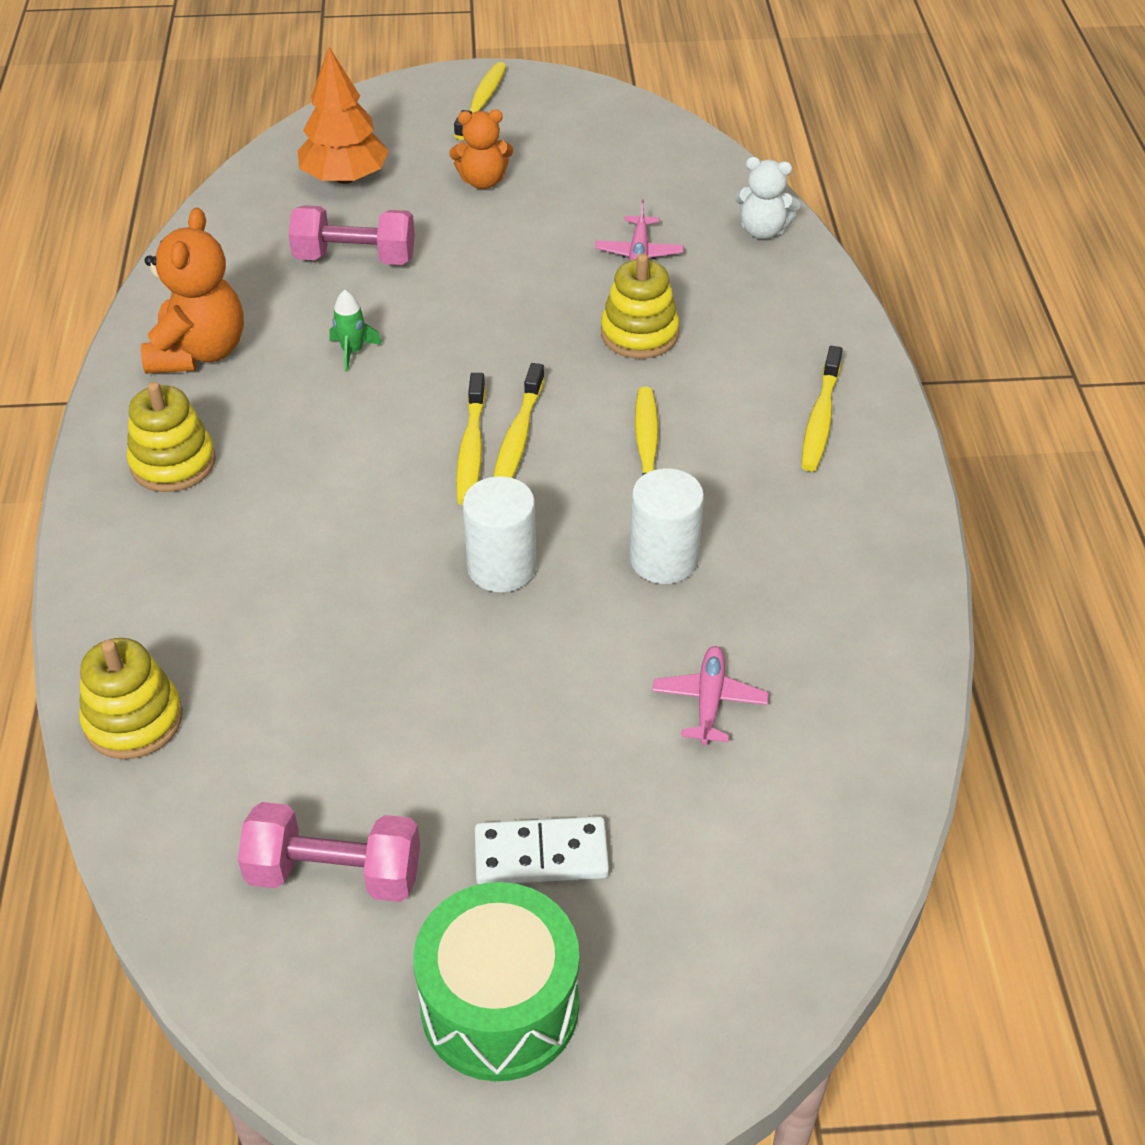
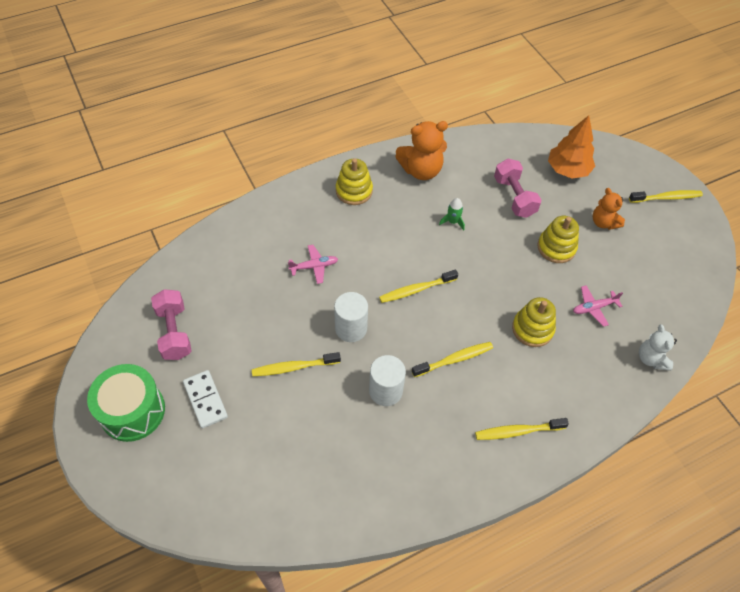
camera: 65 degrees right, 10 degrees up
yellow stacking toy [79,638,183,759] -> yellow stacking toy moved to [537,216,579,263]
yellow toothbrush [493,363,545,478] -> yellow toothbrush moved to [252,352,341,376]
pink plane [652,646,769,745] -> pink plane moved to [288,245,338,284]

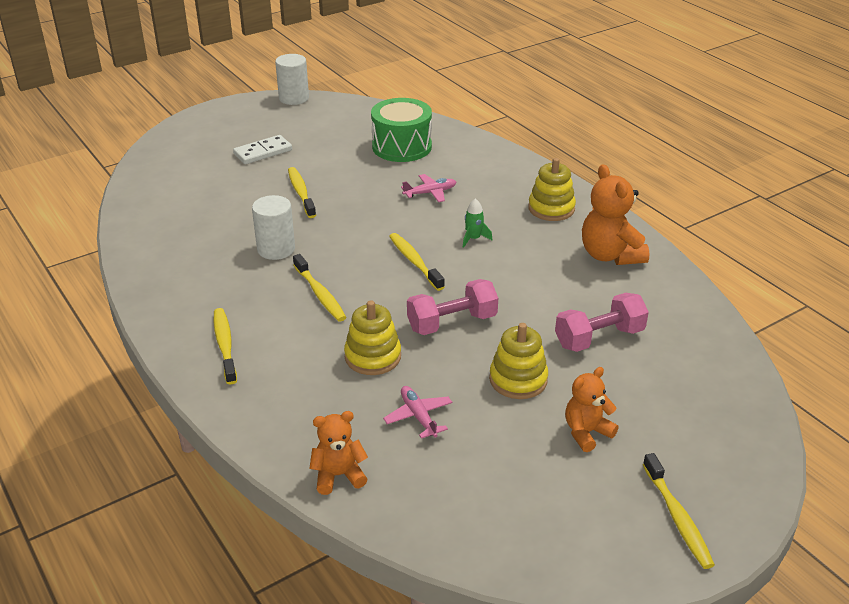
camera: 85 degrees right, 20 degrees down
green drum [87,364,165,442] -> green drum moved to [371,98,432,162]
pink dumbbell [151,289,191,360] -> pink dumbbell moved to [407,279,498,335]
pink plane [288,245,338,284] -> pink plane turned 90 degrees counterclockwise [401,174,456,202]
white cylinder [334,292,368,342] -> white cylinder moved to [275,54,309,105]
green rocket [439,198,465,230] -> green rocket moved to [463,199,493,248]
orange tree [548,115,595,179] -> none
white teddy bear [639,324,677,371] -> orange teddy bear [309,411,368,495]

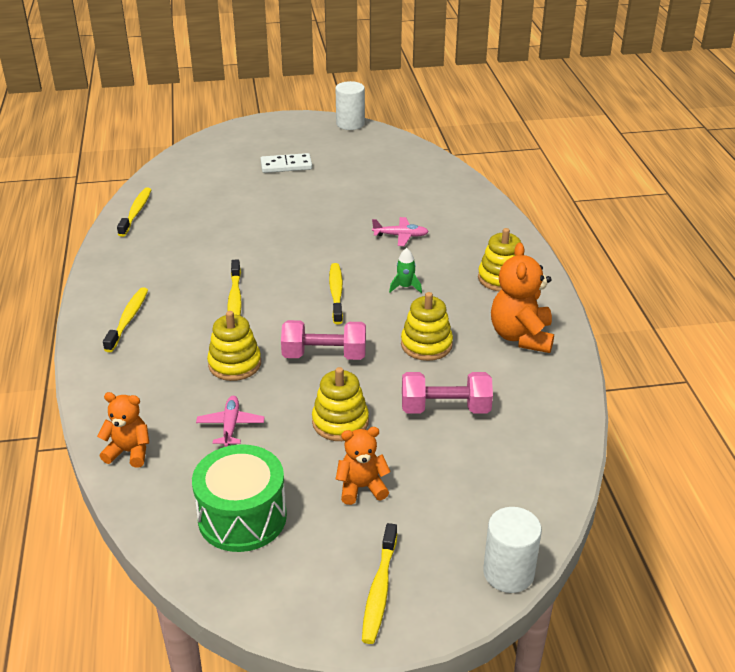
camera: 25 degrees right, 0 degrees up
white cylinder [252,195,295,260] -> white cylinder moved to [483,507,542,593]
yellow toothbrush [288,167,316,218] -> yellow toothbrush moved to [117,187,151,237]
green drum [371,98,432,162] -> green drum moved to [192,444,287,552]
none -> yellow stacking toy [401,292,453,361]

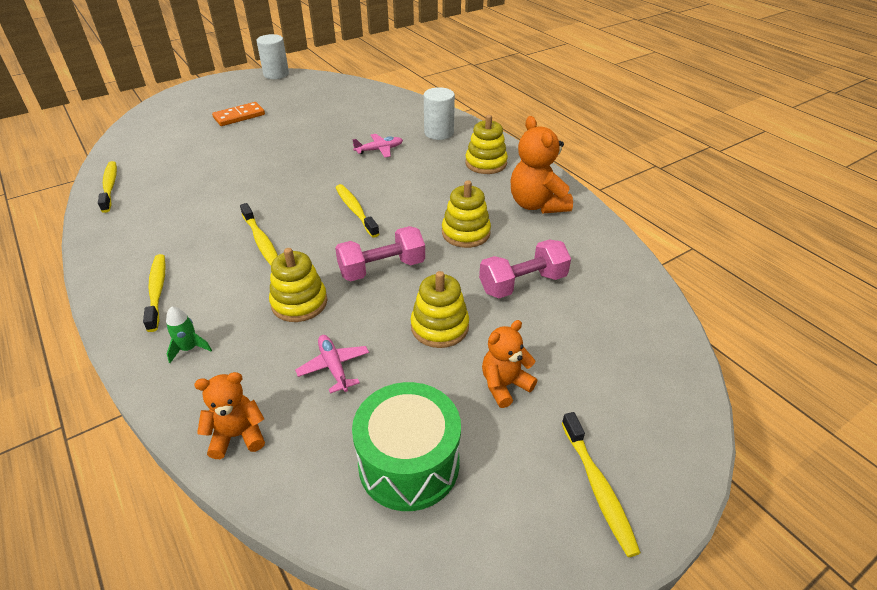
camera: 25 degrees left, 5 degrees up
white domino [260,153,312,173] -> orange domino [212,102,265,126]
green rocket [389,248,422,293] -> green rocket moved to [166,306,212,363]
white cylinder [483,507,542,593] -> white cylinder moved to [424,87,455,140]

